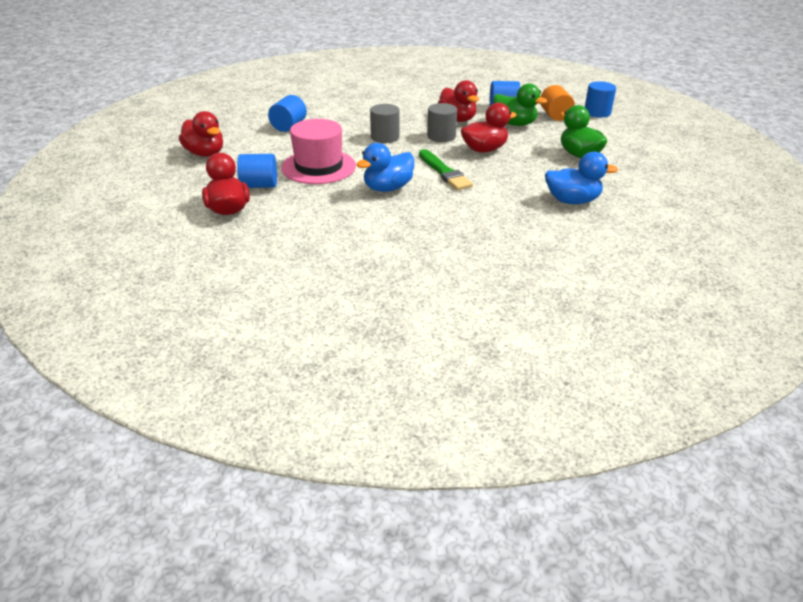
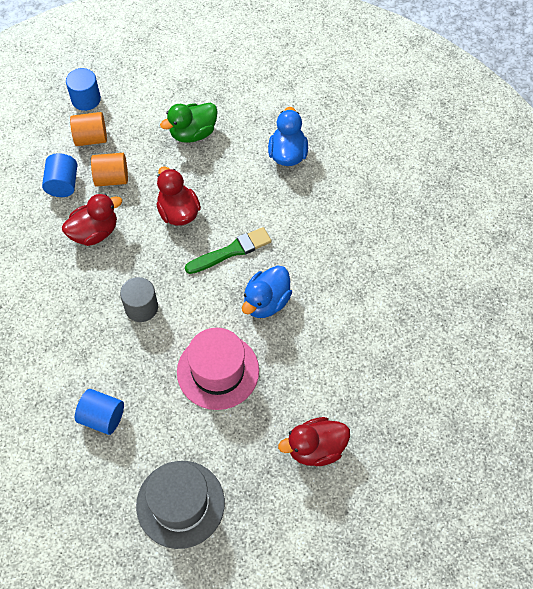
camera: 90 degrees left, 25 degrees up
red duck [179,111,223,157] -> grey hat [136,461,225,549]
blue cylinder [237,154,277,188] -> none
blue duck [356,143,414,192] -> blue duck turned 75 degrees clockwise [242,265,292,318]
grey cylinder [427,103,457,142] -> none
green duck [493,83,547,126] -> orange cylinder [91,153,128,187]

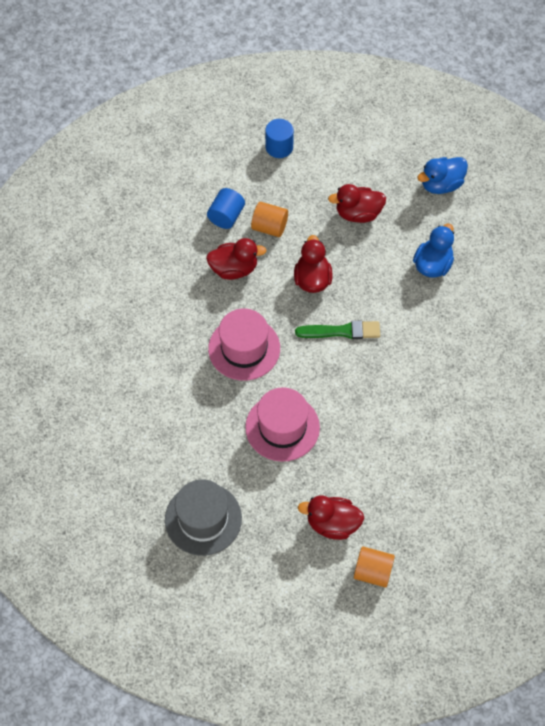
camera: 25 degrees right, 0 degrees up
orange cylinder [70,112,107,146] -> orange cylinder moved to [354,546,395,588]
blue cylinder [75,389,124,435] -> none
grey cylinder [120,277,158,322] -> pink hat [208,309,280,381]
green duck [160,103,218,143] -> red duck [328,184,386,223]
blue duck [242,265,292,318] -> blue duck moved to [417,157,468,194]

